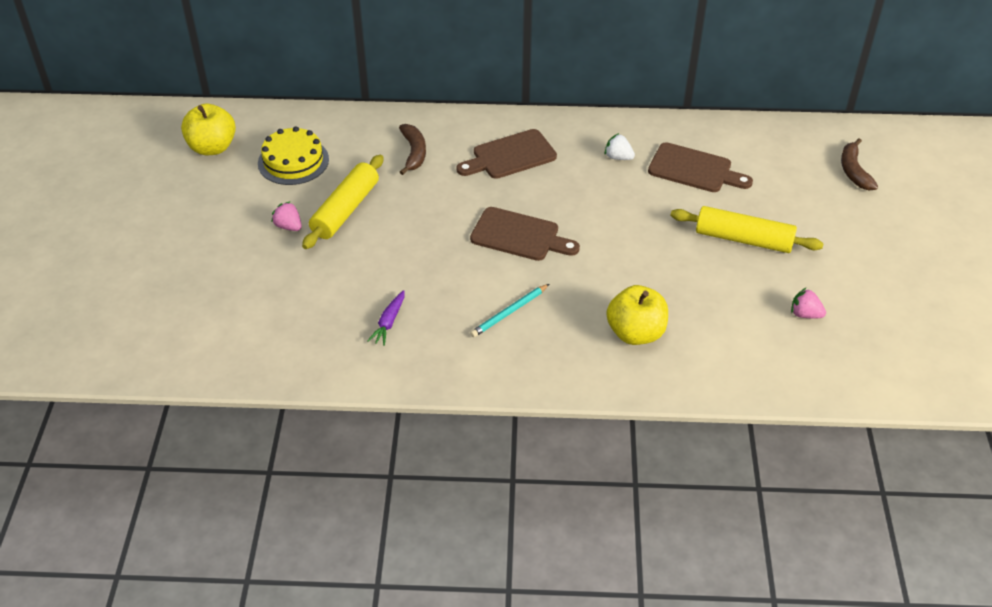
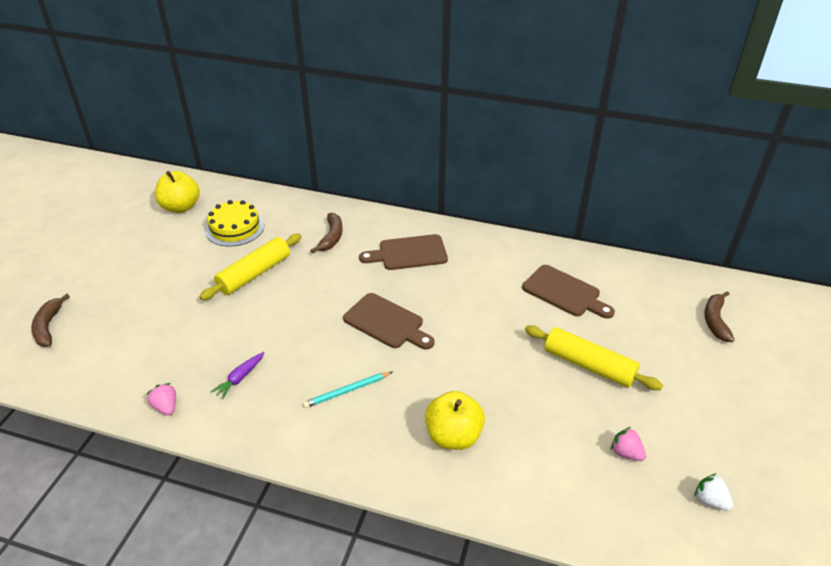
camera: 15 degrees right, 5 degrees down
pink strawberry [271,201,302,231] -> pink strawberry moved to [147,383,176,415]
white strawberry [605,133,635,160] -> white strawberry moved to [695,473,733,511]
none -> brown banana [31,294,70,347]

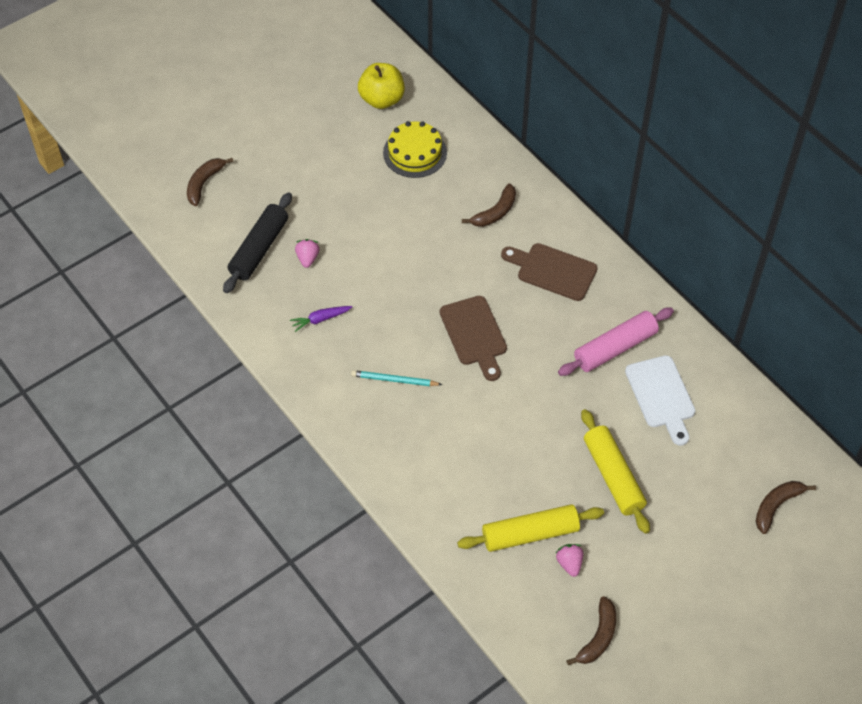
camera: 35 degrees right, 15 degrees up
pink strawberry [147,383,176,415] -> pink strawberry moved to [295,239,320,268]
yellow rolling pin [199,234,302,300] -> yellow rolling pin moved to [457,504,604,552]
yellow apple [425,391,485,450] -> none
brown cutting board [522,265,615,319] -> white cutting board [625,355,696,446]
white strawberry [695,473,733,511] -> brown banana [566,596,616,665]
none -> black rolling pin [223,192,292,293]
none -> pink rolling pin [558,307,674,376]

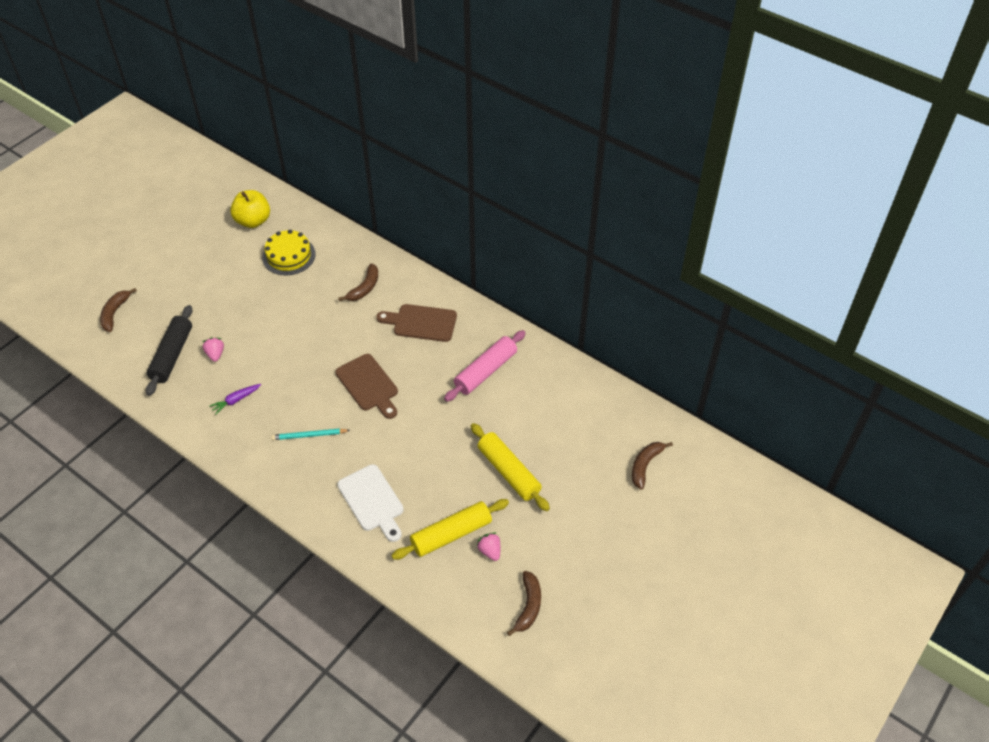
camera: 15 degrees left, 5 degrees down
white cutting board [625,355,696,446] -> white cutting board moved to [337,464,404,542]

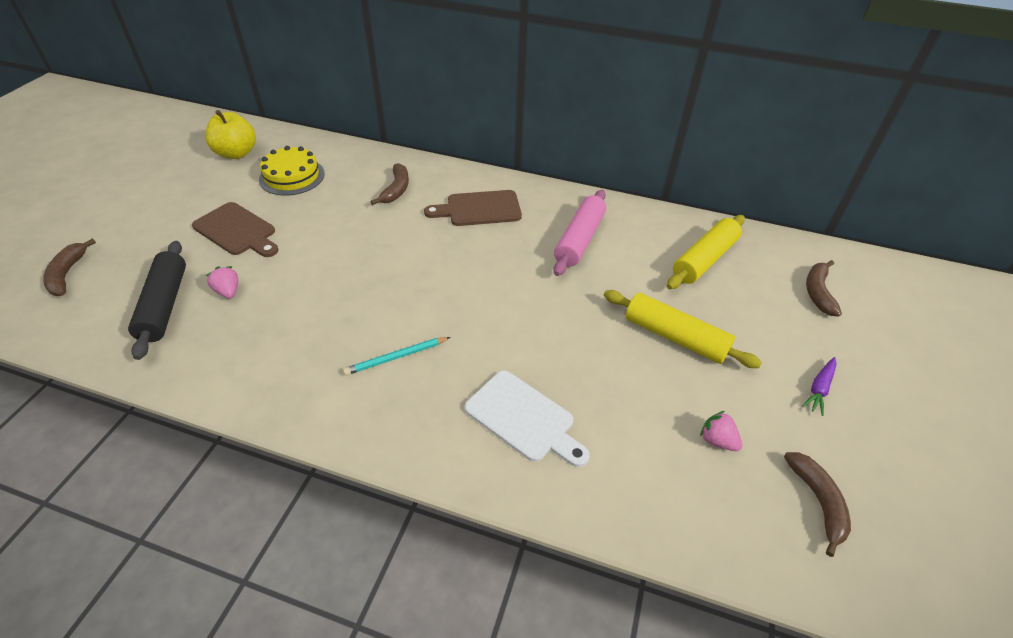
camera: 20 degrees left, 5 degrees down
purple carrot [209,384,261,415] -> purple carrot moved to [802,357,837,416]
brown cutting board [335,354,398,419] -> brown cutting board moved to [192,202,279,257]
yellow rolling pin [391,499,509,560] -> yellow rolling pin moved to [667,215,745,289]

